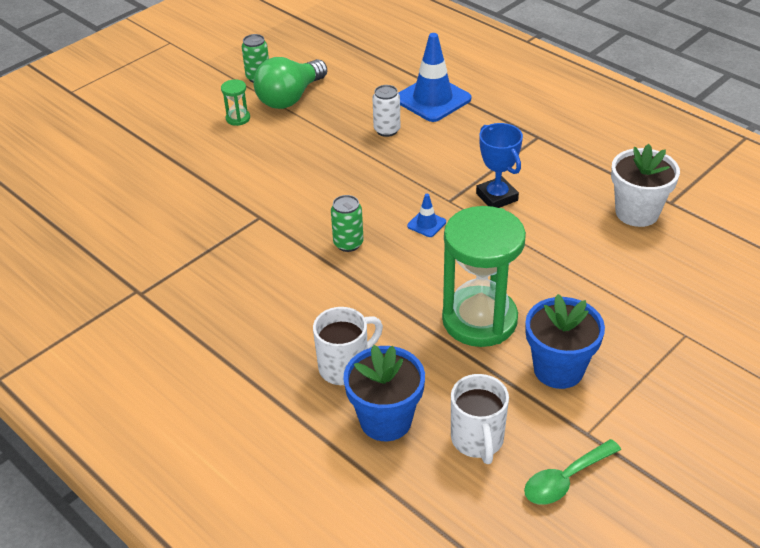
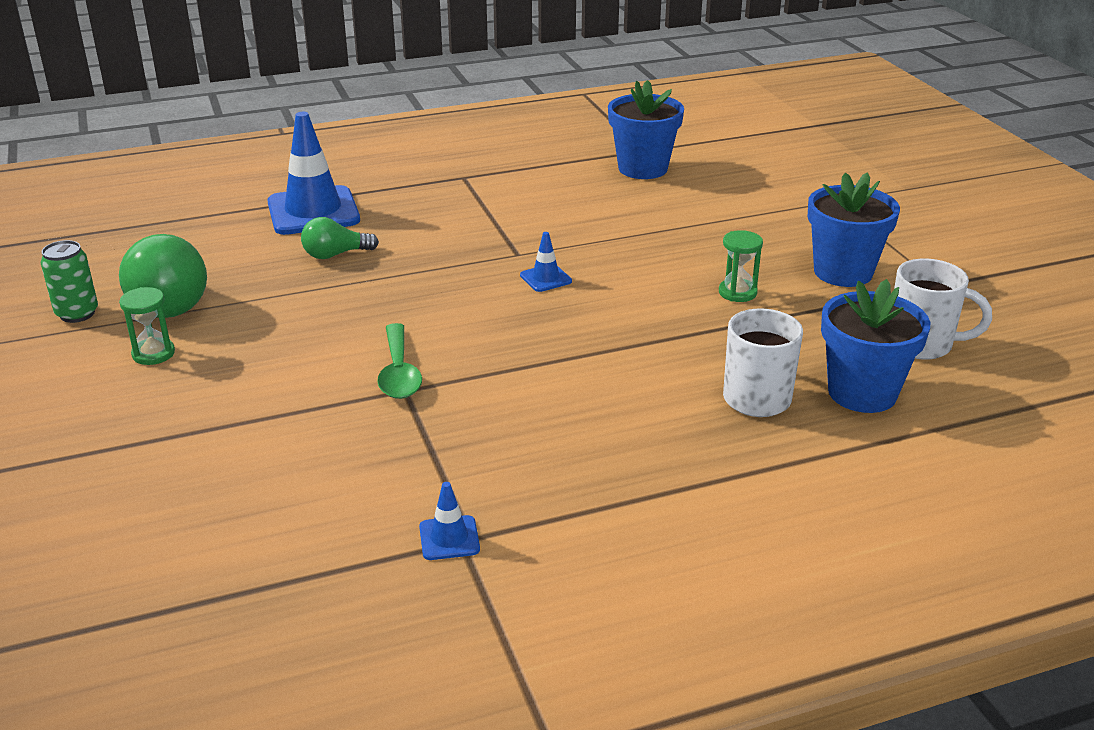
camera: 65 degrees left, 10 degrees down
green can [331,195,364,252] -> none
white can [372,85,400,137] -> green light bulb [301,217,379,259]
green hourglass [442,206,526,347] -> green hourglass [719,230,763,302], size x0.41
blue trophy [476,123,523,208] -> none
green spoon [524,439,621,505] -> green spoon moved to [377,323,422,399]
white flower pot [611,144,680,227] -> blue flower pot [608,80,684,179]
none -> blue traffic cone [419,482,480,560]

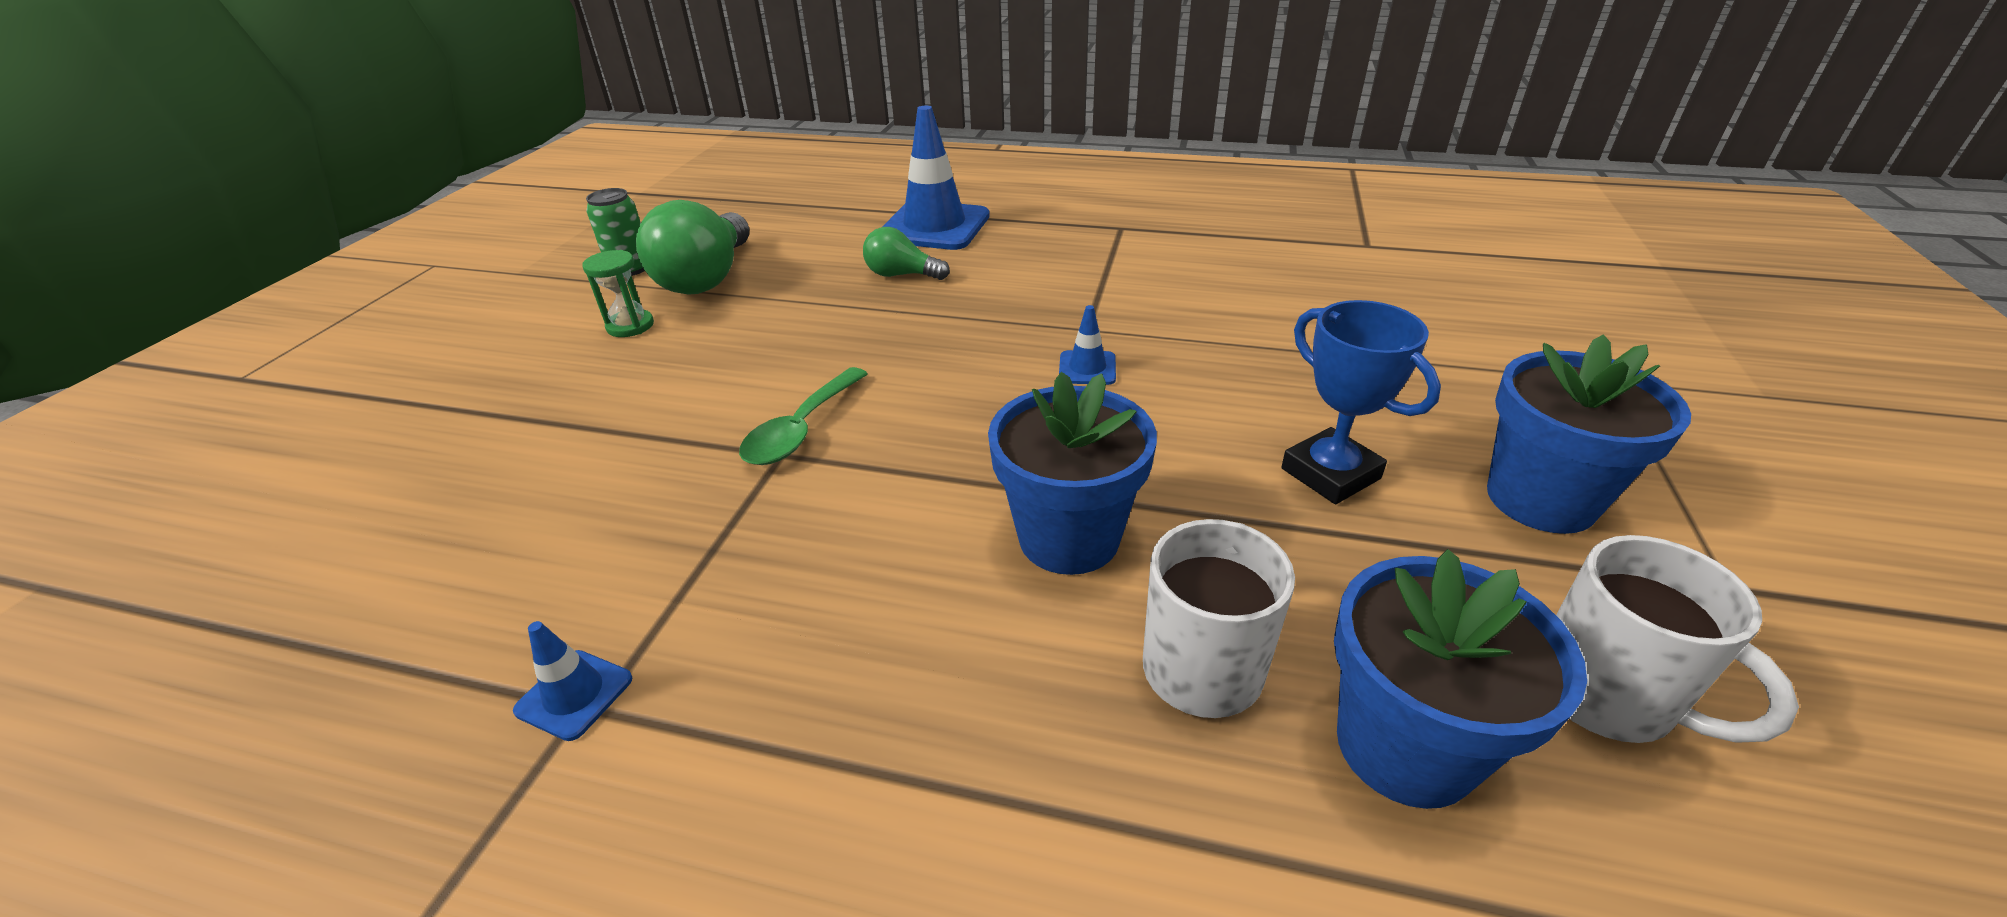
camera: 35 degrees right, 5 degrees up
blue flower pot [608,80,684,179] -> blue flower pot moved to [988,372,1157,575]
green hourglass [719,230,763,302] -> blue trophy [1281,300,1441,504]

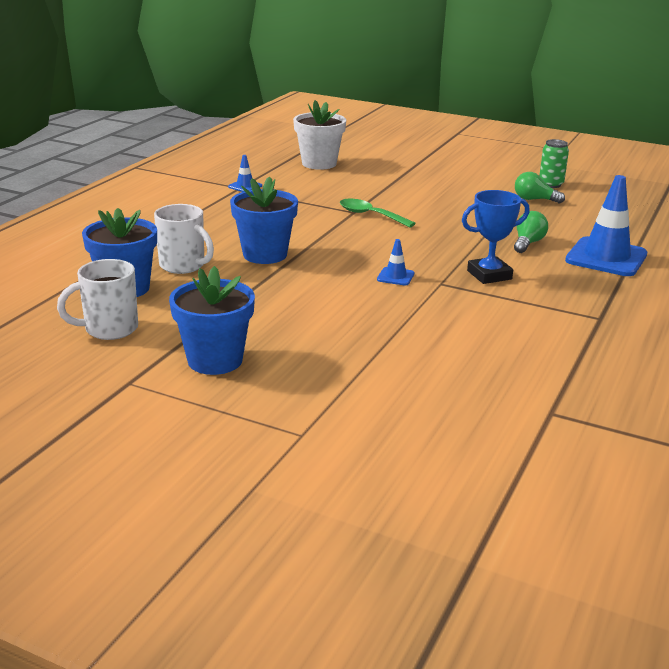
camera: 100 degrees right, 10 degrees down
green hourglass [583,250,654,337] -> none
green light bulb [636,200,749,295] -> green light bulb [515,172,565,203], size x0.55
blue trophy [1281,300,1441,504] -> blue trophy moved to [462,190,530,284]
none -> white flower pot [293,100,346,170]

